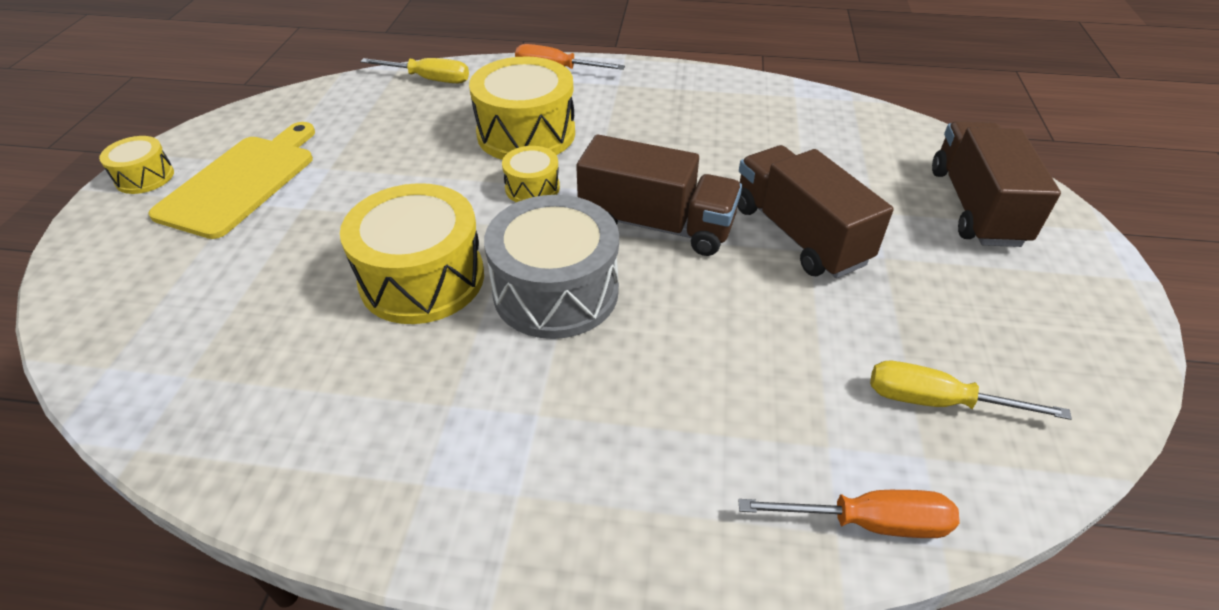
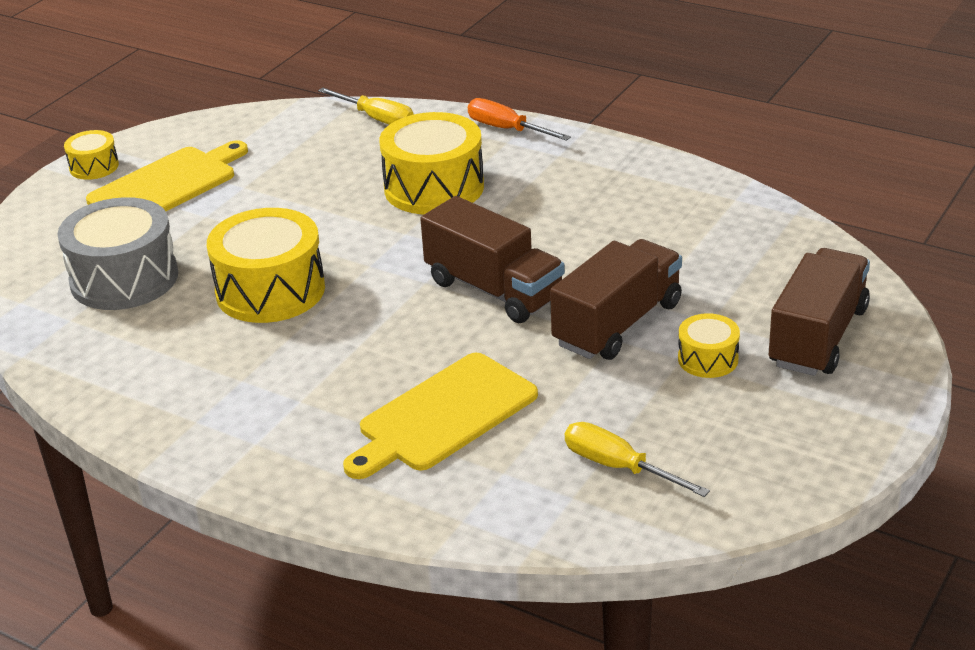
camera: 25 degrees right, 10 degrees down
grey drum [484,195,619,339] -> grey drum moved to [58,197,178,310]
yellow drum [502,146,560,202] -> yellow drum moved to [678,313,740,378]
brown truck [737,145,894,278] -> brown truck turned 45 degrees clockwise [550,239,682,360]
orange screwdriver [738,490,959,538] -> none
none -> yellow cutting board [343,353,538,479]

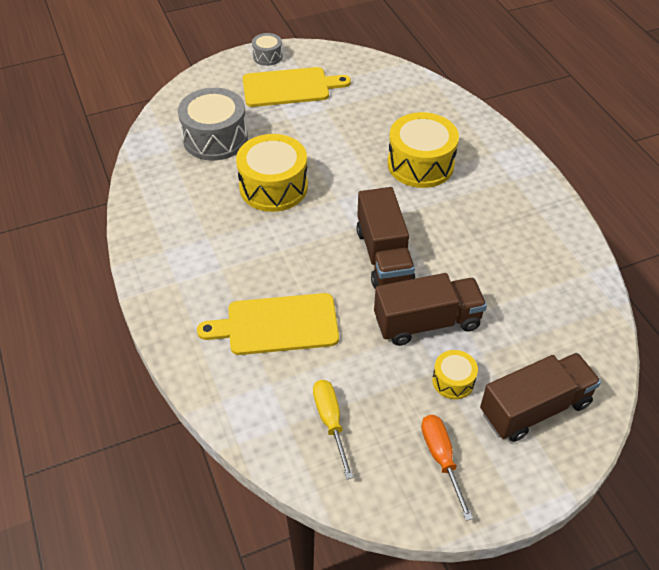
camera: 35 degrees right, 15 degrees up
yellow drum [64,130,119,180] -> grey drum [252,33,283,66]
yellow screwdriver [318,88,414,125] -> none
orange screwdriver [468,98,571,141] -> orange screwdriver moved to [421,415,473,521]

